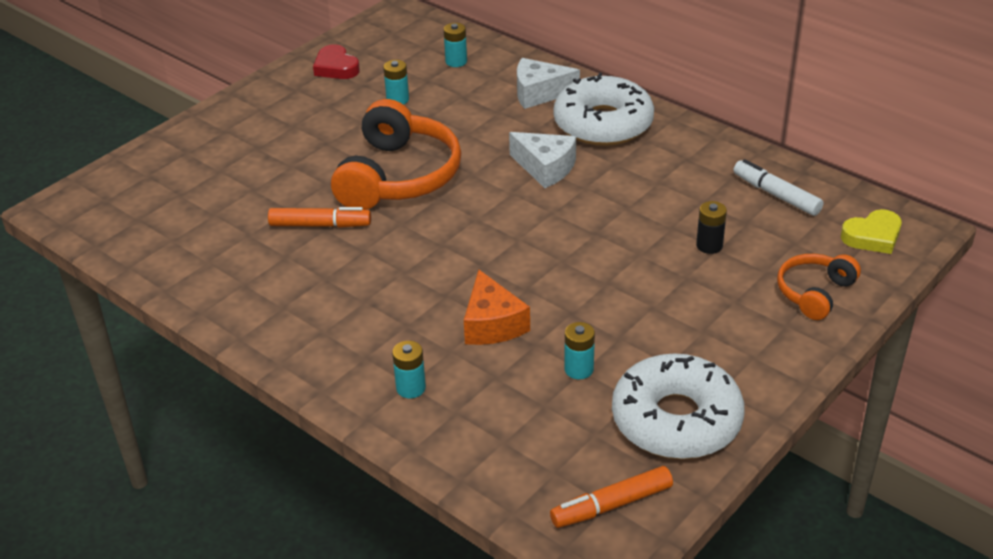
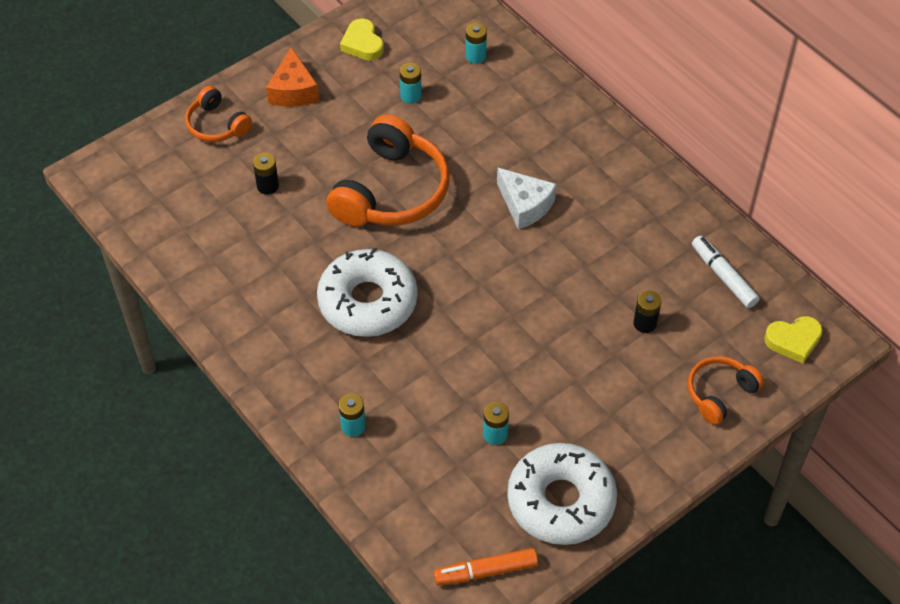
camera: 10 degrees right, 15 degrees up
orange marker [268,207,371,228] -> none
red heart [313,44,360,79] -> yellow heart [340,18,384,61]
orange cheese [464,270,530,345] -> orange cheese moved to [266,47,319,107]
white cheese [517,58,580,109] -> none
white donut [554,73,654,146] -> white donut moved to [317,248,418,337]
none -> orange headphones [185,86,252,142]
none -> black battery [253,153,279,195]

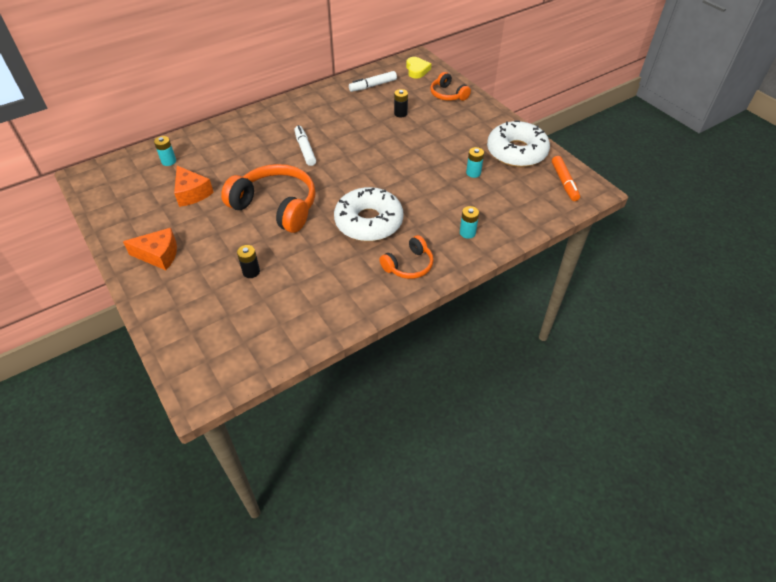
camera: 85 degrees left, 5 degrees down
orange headphones [185,86,252,142] -> orange headphones moved to [379,235,434,279]
yellow heart [340,18,384,61] -> none
turquoise battery [400,63,422,104] -> orange cheese [174,166,214,207]
white cheese [497,168,557,230] -> white marker [294,125,316,166]

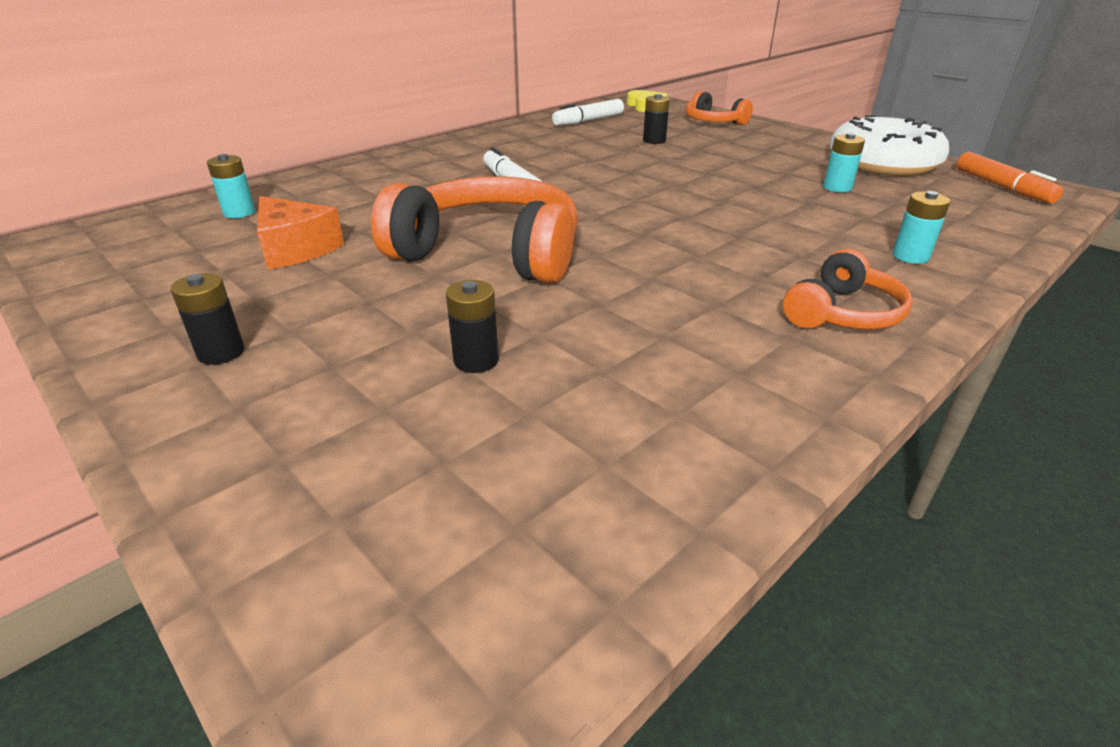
camera: 10 degrees left, 15 degrees down
orange cheese [123,228,177,270] -> black battery [171,273,244,365]
white donut [334,187,403,241] -> none

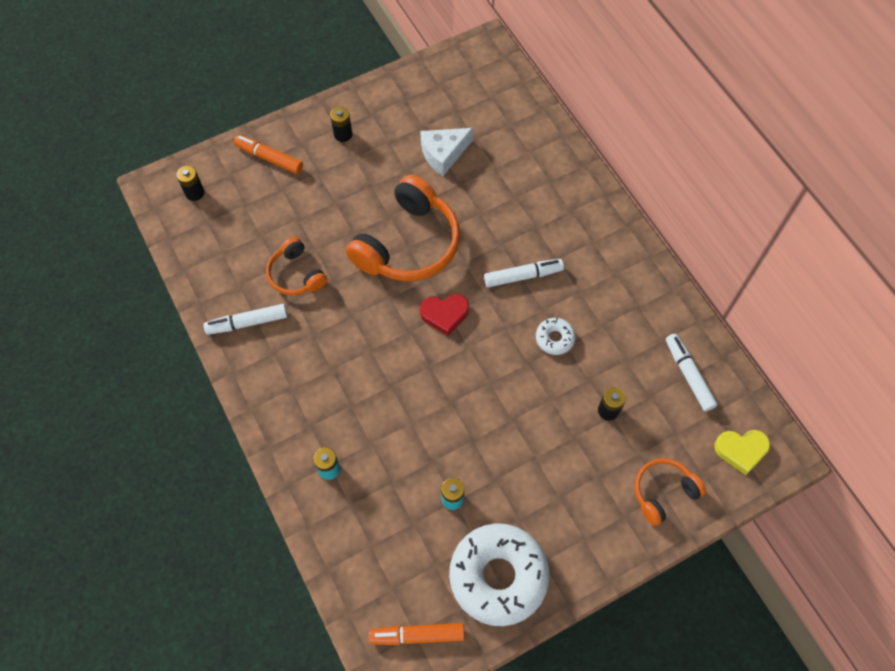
camera: 105 degrees right, 30 degrees up
turquoise battery [207,154,255,218] -> none
orange cheese [257,196,344,270] -> white cheese [420,128,473,176]
black battery [446,280,499,373] -> black battery moved to [176,166,204,201]
orange headphones [783,249,913,330] -> orange headphones moved to [266,237,327,295]
none -> white marker [203,304,287,335]
none -> orange marker [233,135,303,174]
none -> red heart [420,294,469,336]
none -> white donut [536,318,576,355]

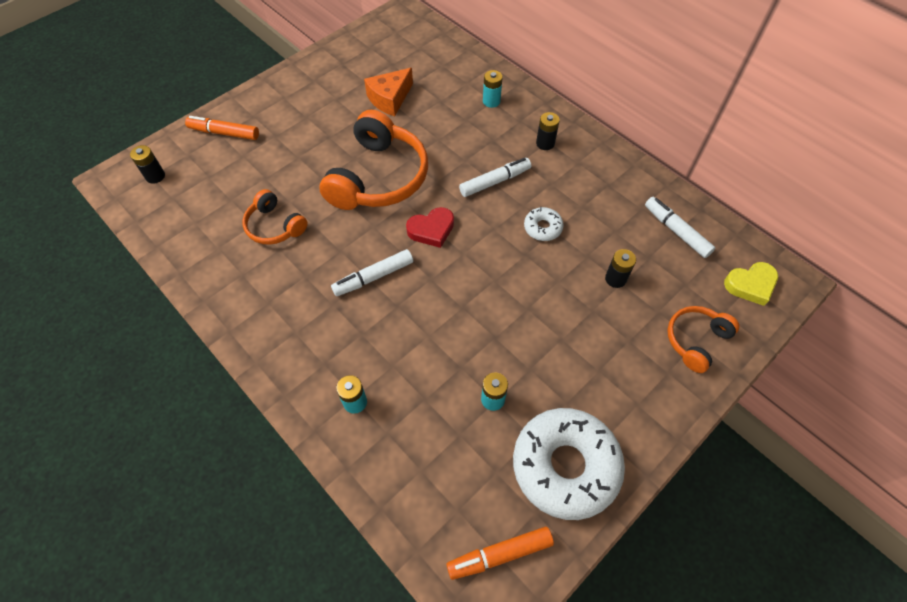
camera: 15 degrees left, 5 degrees down
white marker [203,304,287,335] -> white marker moved to [331,249,413,296]
black battery [330,106,352,142] -> black battery moved to [536,112,560,150]
white cheese [420,128,473,176] -> orange cheese [364,68,413,116]
none -> turquoise battery [483,70,503,108]

